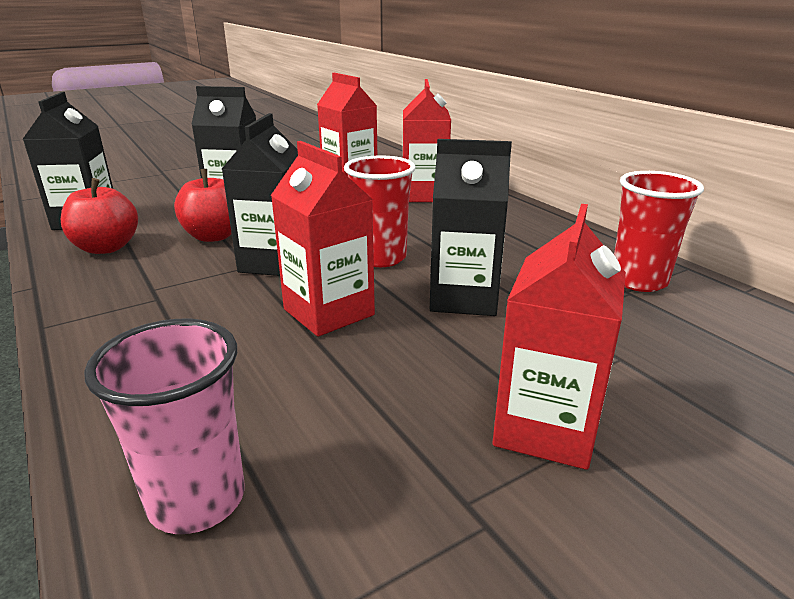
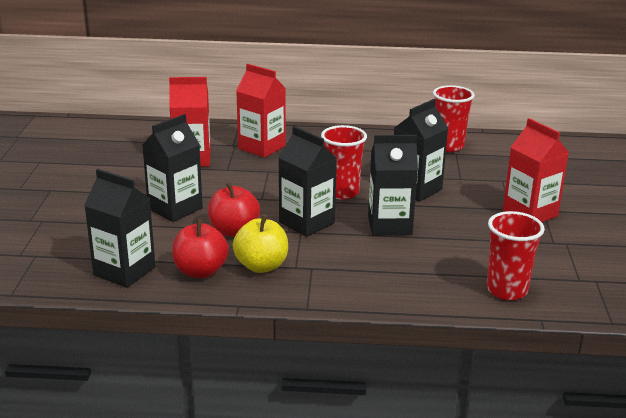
camera: 55 degrees left, 0 degrees up
pink cup [84,319,245,534] -> red cup [487,211,545,300]
red carton [271,141,375,337] -> black carton [368,135,418,236]
none -> yellow apple [233,215,288,273]

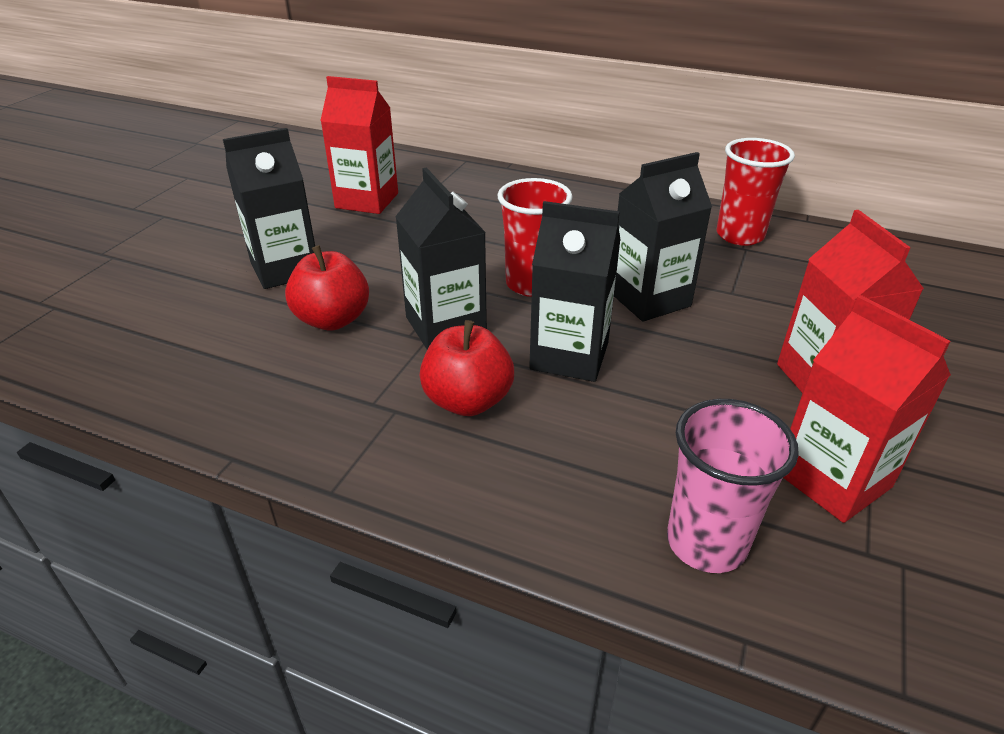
camera: 20 degrees right, 10 degrees up
black carton [84,169,156,288] -> none
red apple [172,219,229,278] -> red apple moved to [420,320,514,416]
yellow apple [233,215,288,273] -> none
red carton [236,64,286,158] -> red carton moved to [783,295,951,523]
red cup [487,211,545,300] -> pink cup [667,399,799,573]

